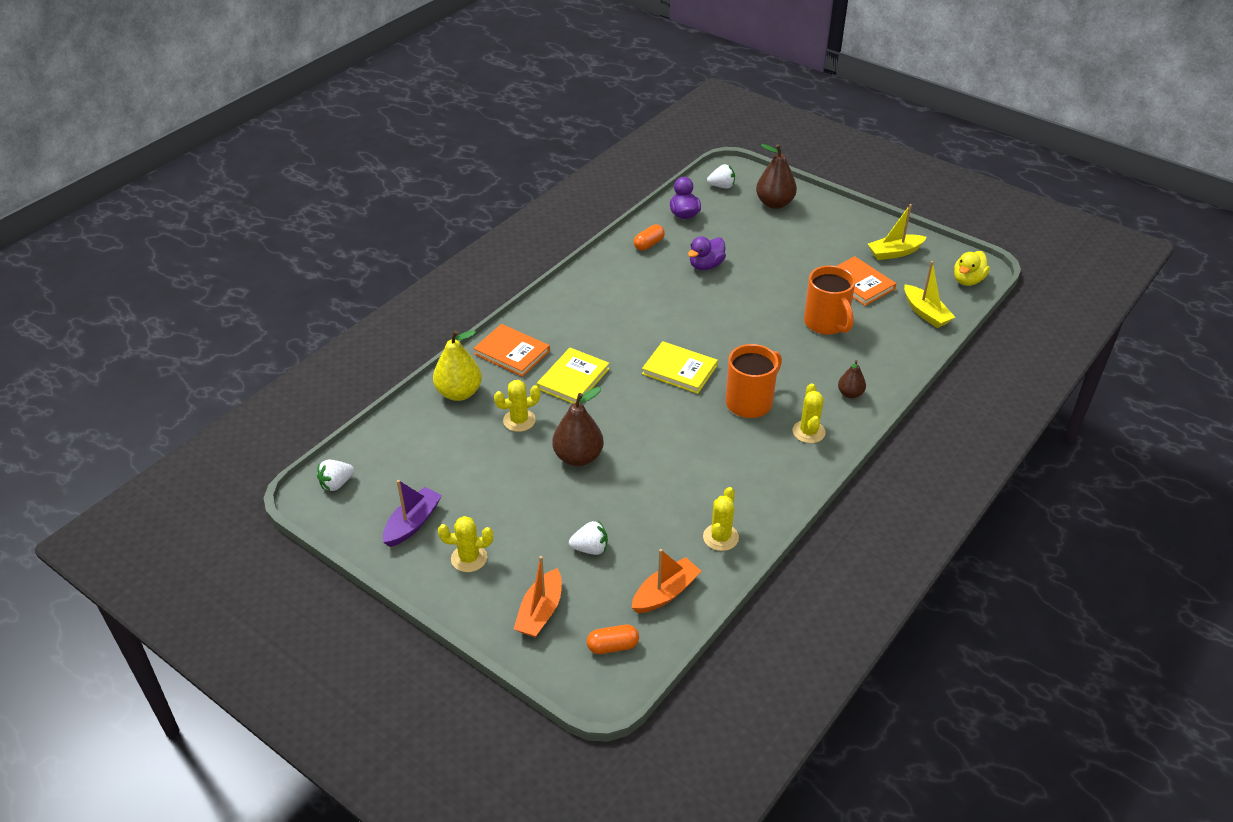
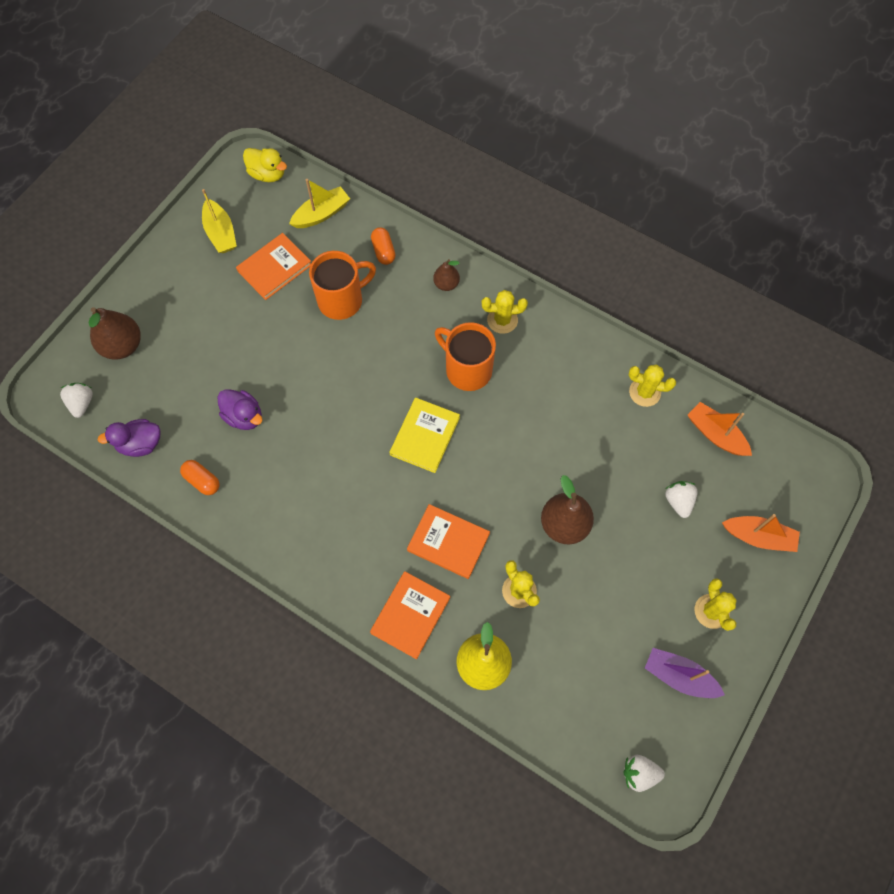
camera: 95 degrees left, 25 degrees up
white strawberry [317,460,354,491] -> white strawberry turned 135 degrees clockwise [623,755,665,792]
yellow book [537,348,610,404] -> orange book [407,504,490,579]
orange capsule [587,625,639,654] -> orange capsule moved to [371,227,395,265]

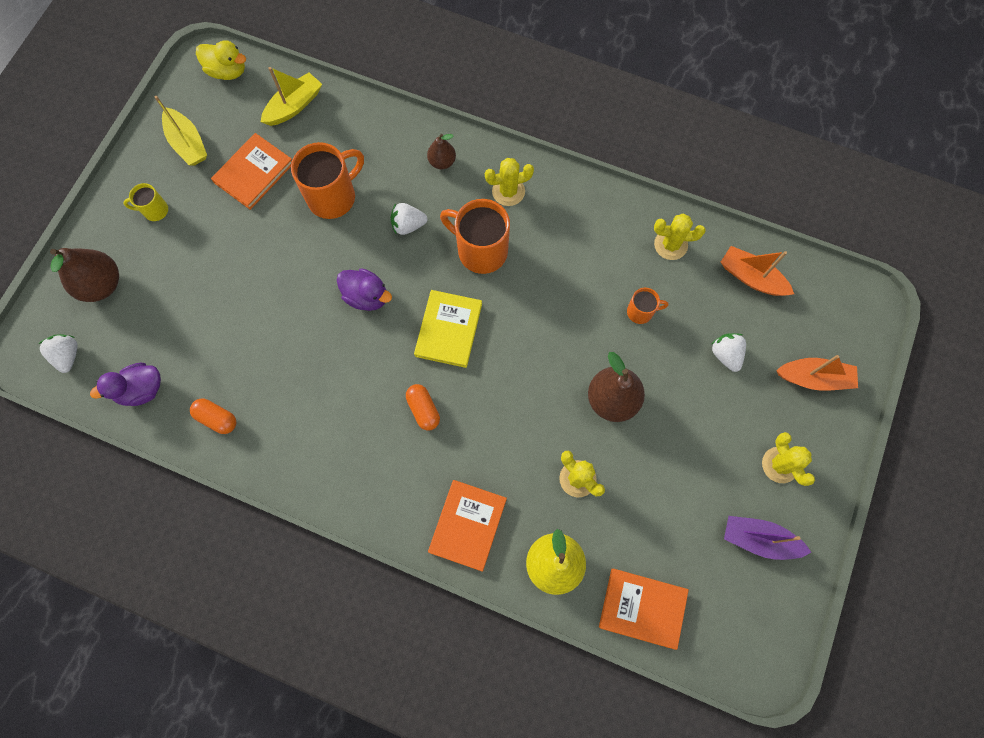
camera: 10 degrees left, 5 degrees up
purple duck [217,389,263,430] -> purple duck moved to [337,268,392,311]
orange capsule [371,227,395,265] -> orange capsule moved to [406,384,440,430]
orange book [407,504,490,579] -> orange book moved to [599,569,689,650]
white strawberry [623,755,665,792] -> white strawberry moved to [390,203,428,235]
none -> yellow mug [123,183,168,221]
none -> orange mug [627,288,668,324]

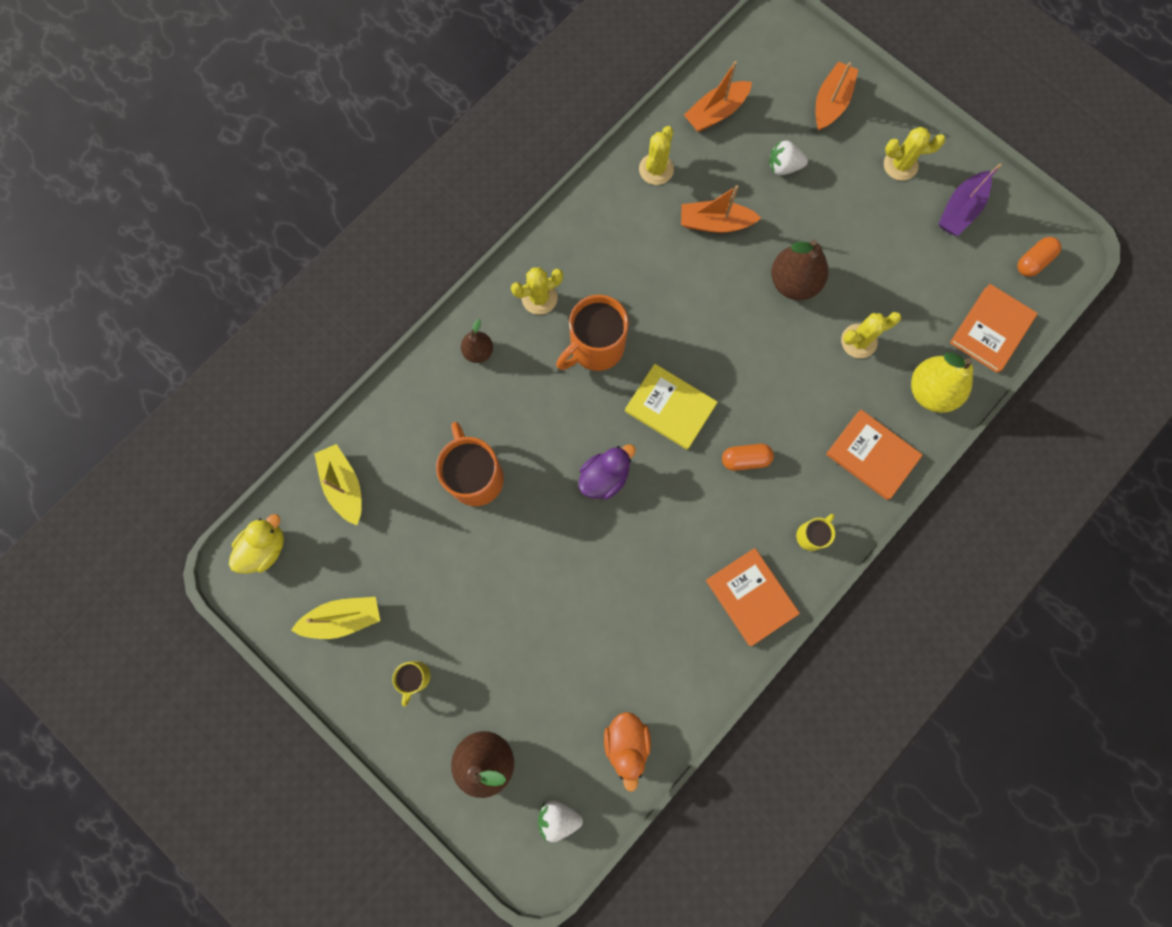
camera: 70 degrees left, 5 degrees up
purple duck [90,363,161,406] -> orange duck [604,712,651,792]
orange capsule [190,399,237,434] -> orange capsule moved to [1017,237,1061,277]
orange book [211,133,292,210] -> orange book moved to [706,548,800,646]
white strawberry [390,203,428,235] -> none
yellow cactus [485,158,534,206] -> yellow cactus turned 60 degrees clockwise [511,267,563,315]
orange mug [627,288,668,324] -> orange boat [681,185,761,233]
none -> yellow mug [796,514,835,551]

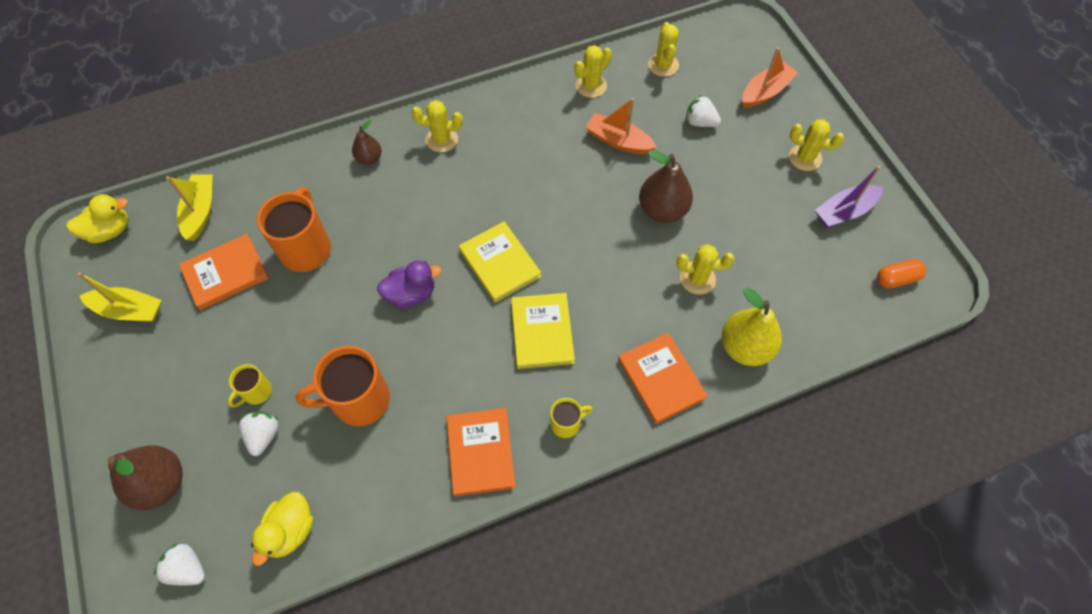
camera: 25 degrees right, 15 degrees down
yellow mug [392,661,430,707] -> yellow mug moved to [228,364,272,407]
orange mug [556,295,629,371] -> orange mug moved to [296,346,390,426]
orange duck [604,712,651,792] -> yellow duck [251,492,313,566]
orange boat [684,61,752,132] -> yellow cactus [648,22,679,77]
orange capsule [722,444,774,471] -> yellow book [511,293,575,369]
orange book [950,284,1038,373] -> orange book moved to [179,234,269,310]
none -> white strawberry [239,411,279,456]

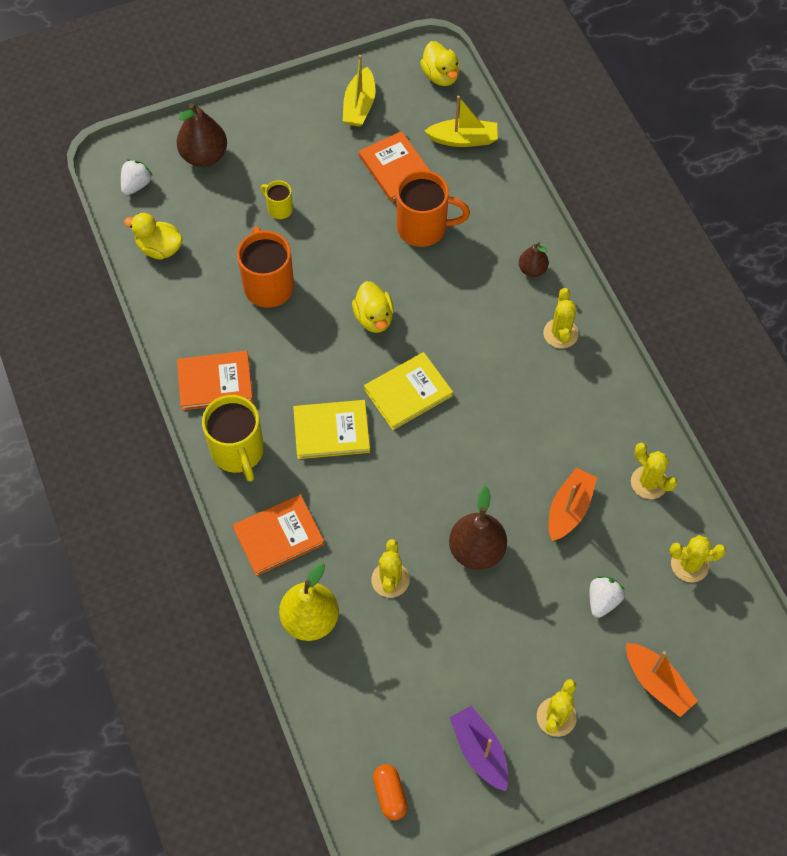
camera: 90 degrees right, 0 degrees up
white strawberry [239,411,279,456] -> none
purple duck [377,260,442,308] -> yellow duck [352,281,394,333]
yellow mug [550,398,593,438] -> yellow mug [202,395,264,482], size x1.95

